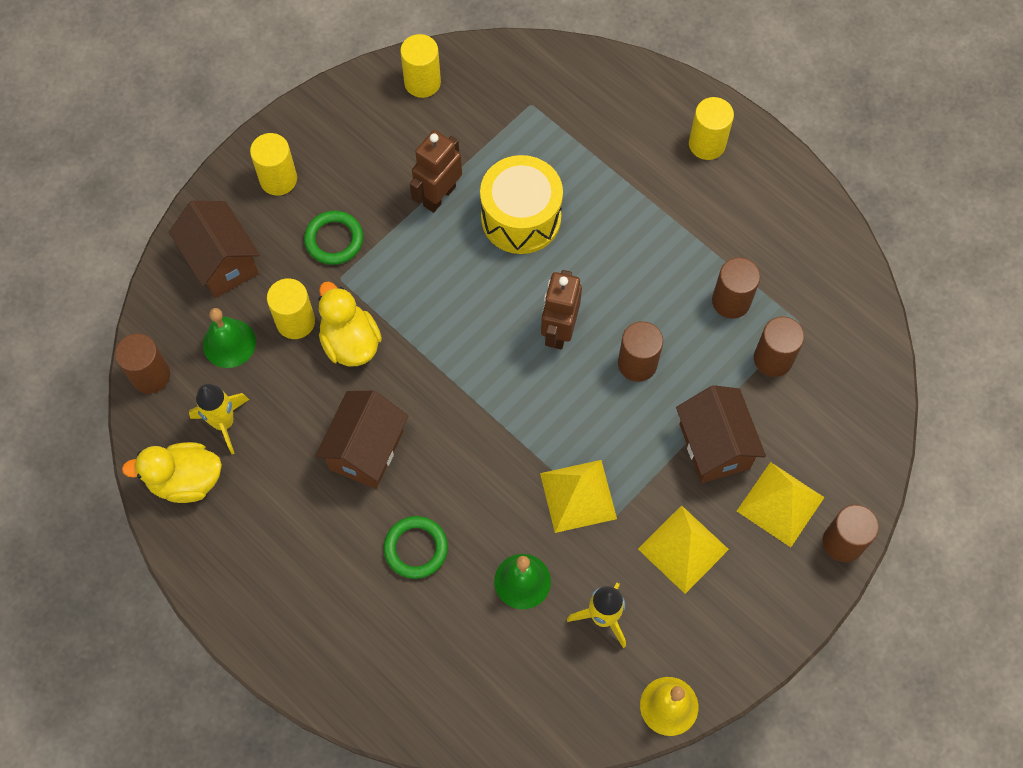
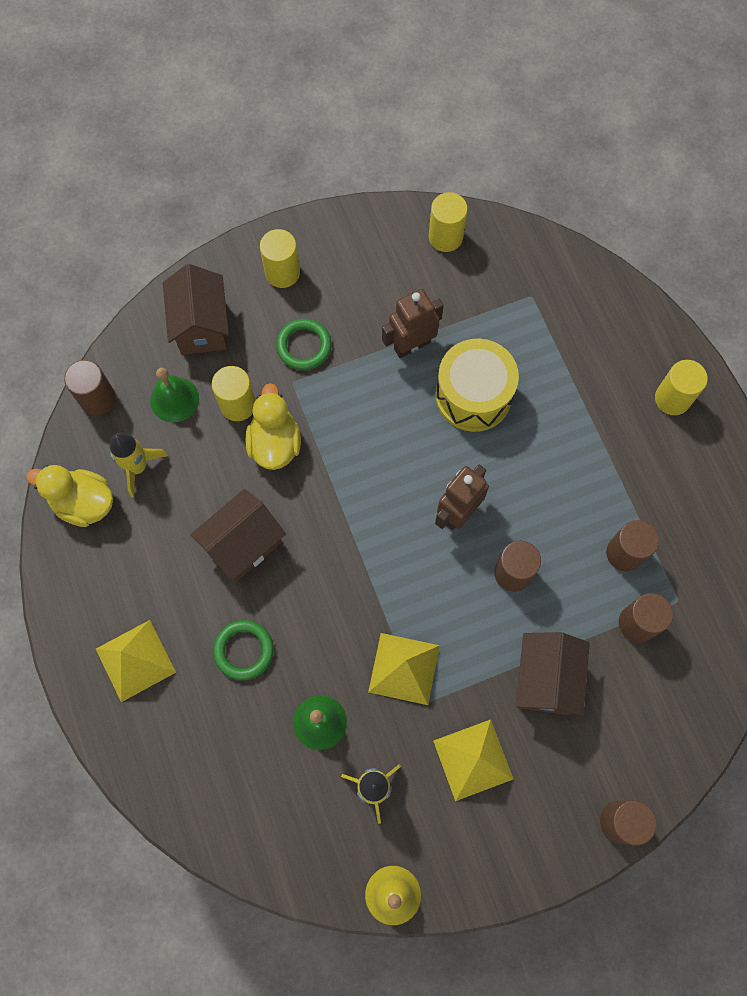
camera: 25 degrees right, 5 degrees up
yellow pyramid [737,462,825,547] -> yellow pyramid moved to [96,620,176,702]

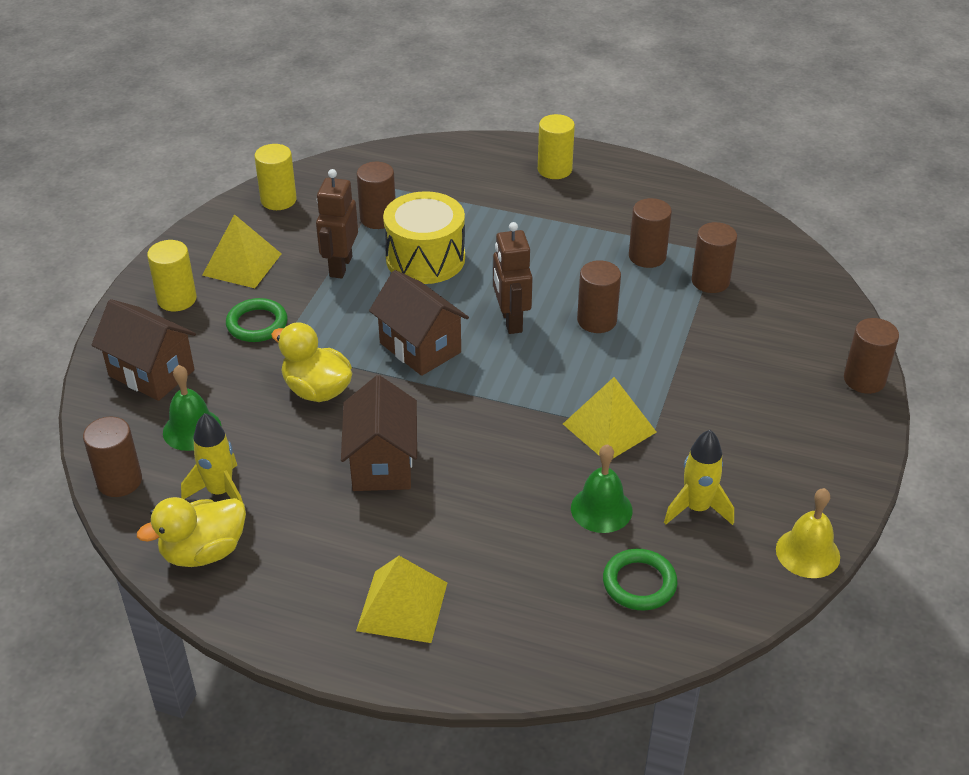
camera: 50 degrees left, 30 degrees down
yellow cylinder [212,366,256,421] -> none
green ring [213,620,273,680] -> green ring moved to [603,549,677,611]
yellow pyramid [433,719,513,801] -> yellow pyramid moved to [202,214,281,288]
brown house [516,632,590,717] -> brown house moved to [369,270,469,376]
none -> brown cylinder [357,162,396,229]

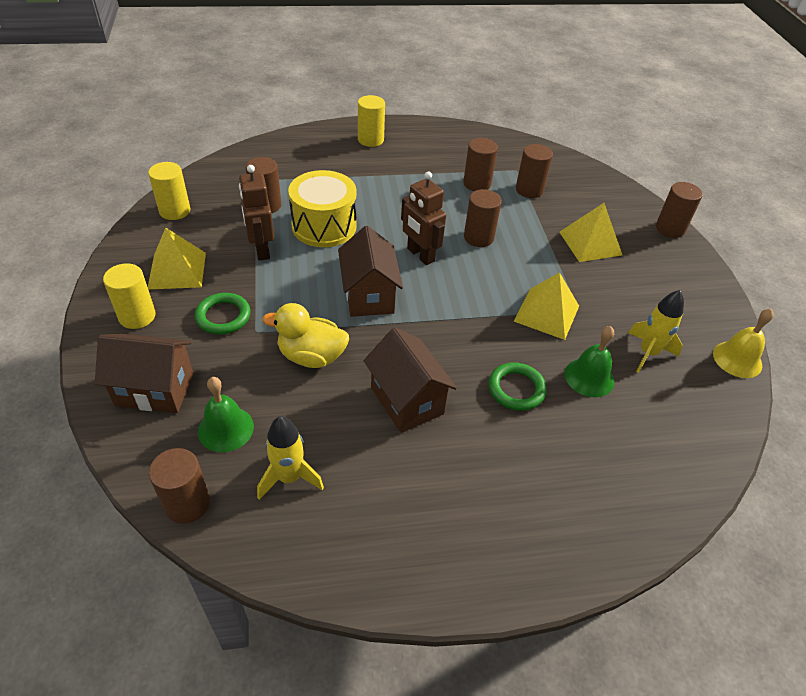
camera: 30 degrees left, 5 degrees up
yellow duck [137,497,246,567] -> none
yellow pyramid [356,556,447,643] -> yellow pyramid moved to [559,203,622,262]
brown house [369,270,469,376] -> brown house turned 60 degrees clockwise [338,226,403,317]
green ring [603,549,677,611] -> green ring moved to [488,362,547,411]

